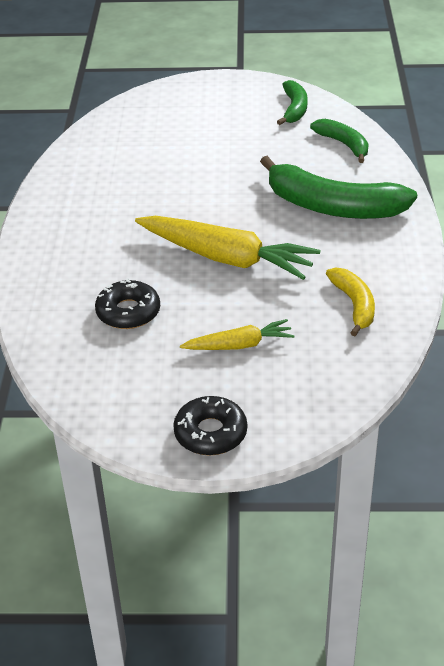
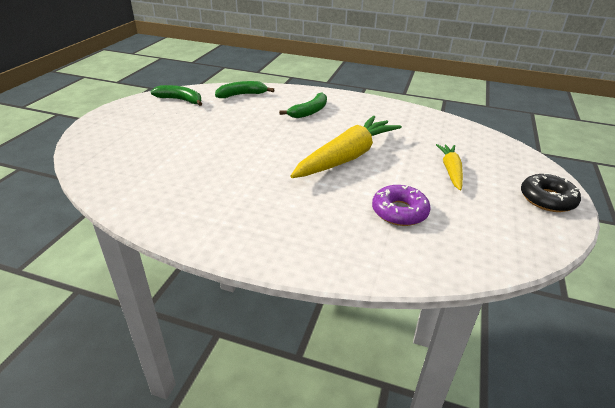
camera: 75 degrees left, 5 degrees down
black donut [95,278,160,329] -> purple donut [372,185,431,226]
green banana [260,156,417,219] -> green banana [279,92,327,118], size x0.54
yellow banana [326,267,375,336] -> none

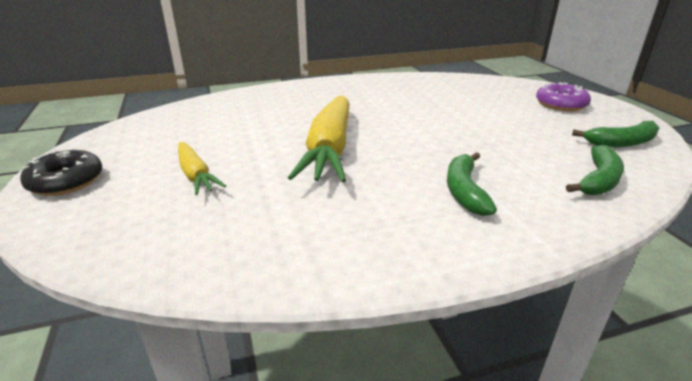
camera: 145 degrees right, 5 degrees down
purple donut [372,185,431,226] -> purple donut moved to [536,82,591,111]

